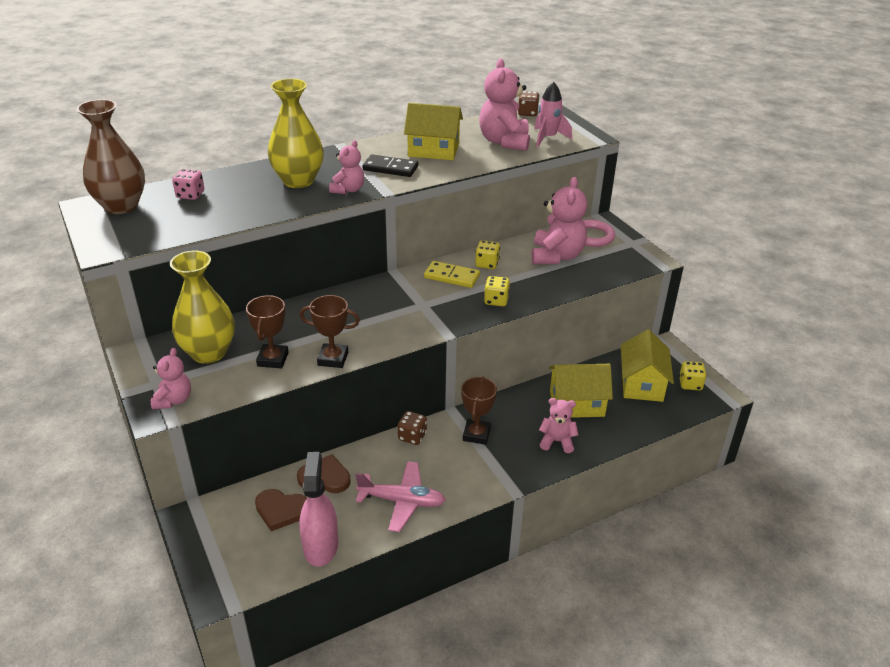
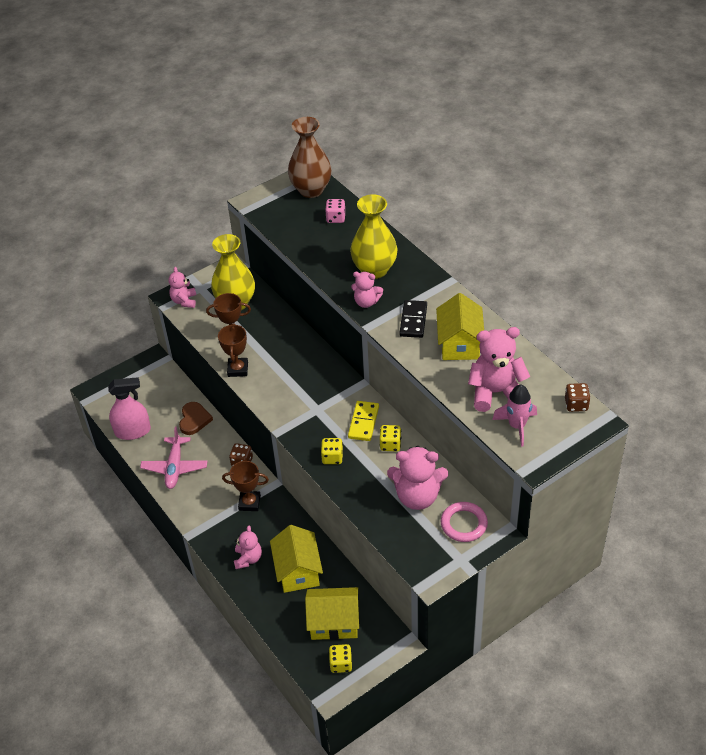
camera: 85 degrees right, 10 degrees up
pink teddy bear [151,348,191,409] -> pink teddy bear turned 90 degrees clockwise [168,267,196,308]
brown heart [255,489,307,531] -> none

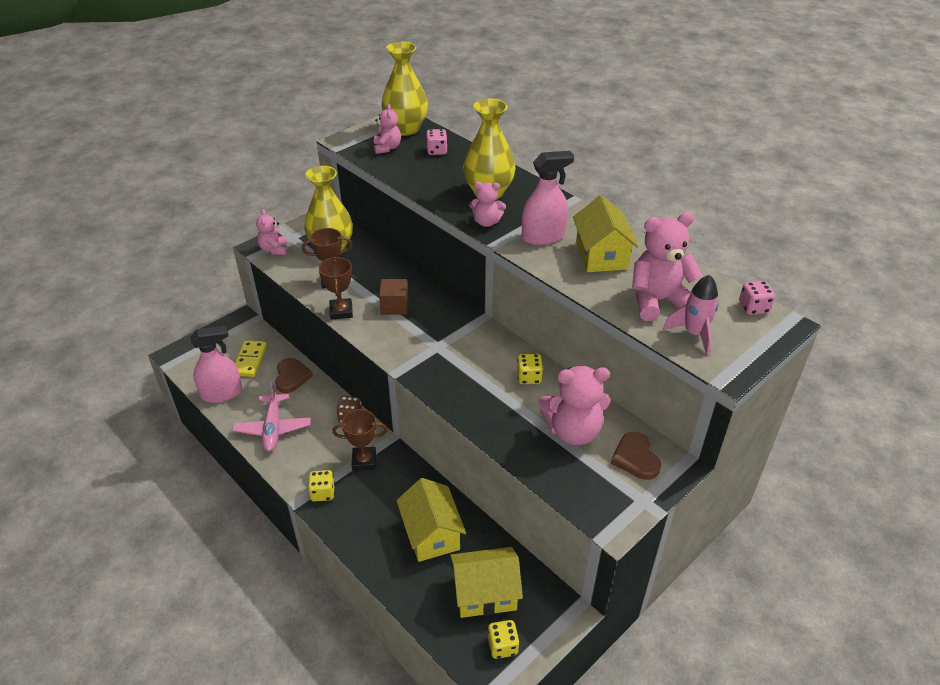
camera: 10 degrees left, 5 degrees down
pink teddy bear [234,526,262,569] -> pink teddy bear moved to [374,104,401,154]
brown vase [288,117,331,198] -> yellow vase [381,41,428,136]
yellow dice [321,438,343,464] -> yellow dice moved to [308,470,335,502]
yellow domino [348,401,379,441] -> yellow domino moved to [235,341,267,377]
black domino [399,300,427,338] -> pink spray bottle [522,151,574,245]
pink ring [441,502,488,542] -> brown heart [611,432,661,480]
brown dice [565,383,591,412] -> pink dice [739,281,775,315]
none -> brown cube [379,279,408,315]

